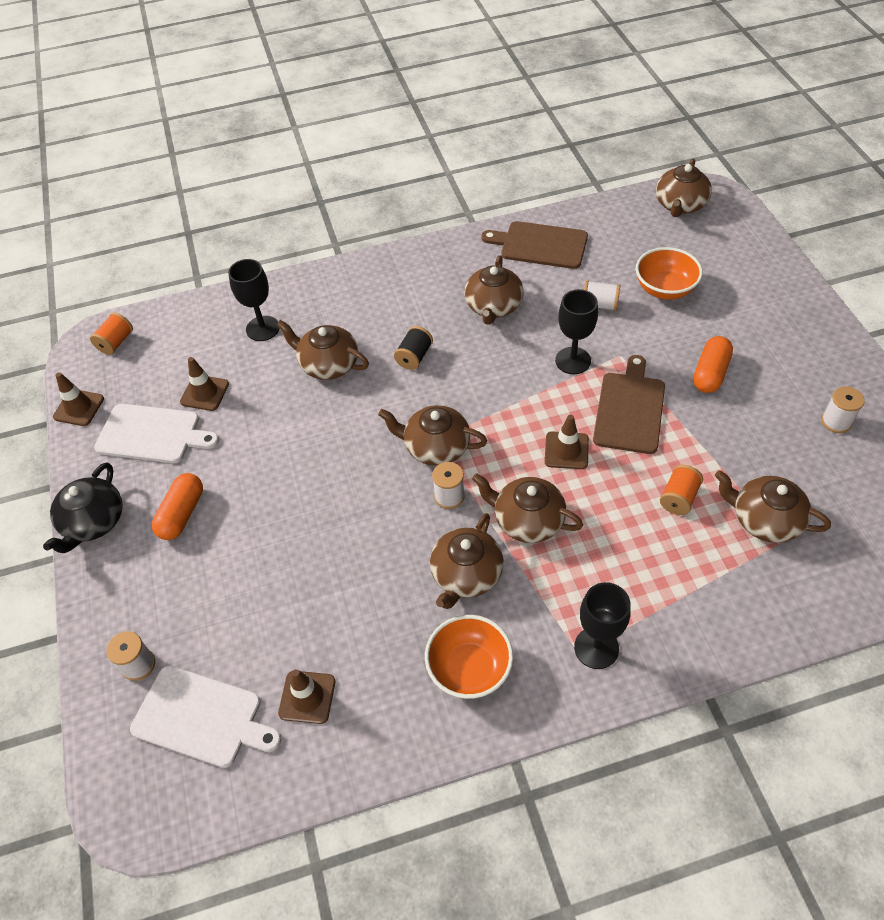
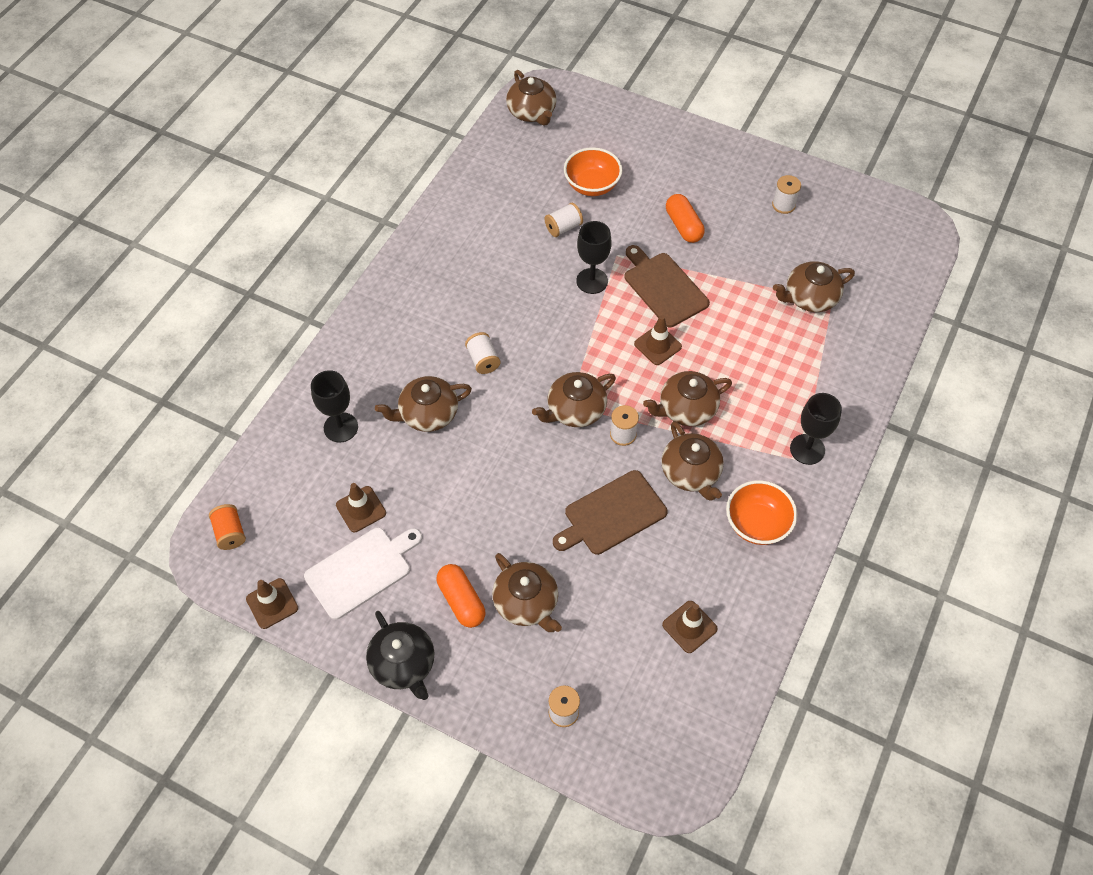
camera: 50 degrees left, 5 degrees up
white cutting board [130,665,281,768] -> none
black spool [394,326,433,370] -> white spool [465,332,500,374]
brown teapot [464,255,524,325] -> brown teapot moved to [492,553,562,632]
brown cutting board [481,221,588,269] -> brown cutting board moved to [553,470,668,555]
orange spool [660,465,703,515] -> none

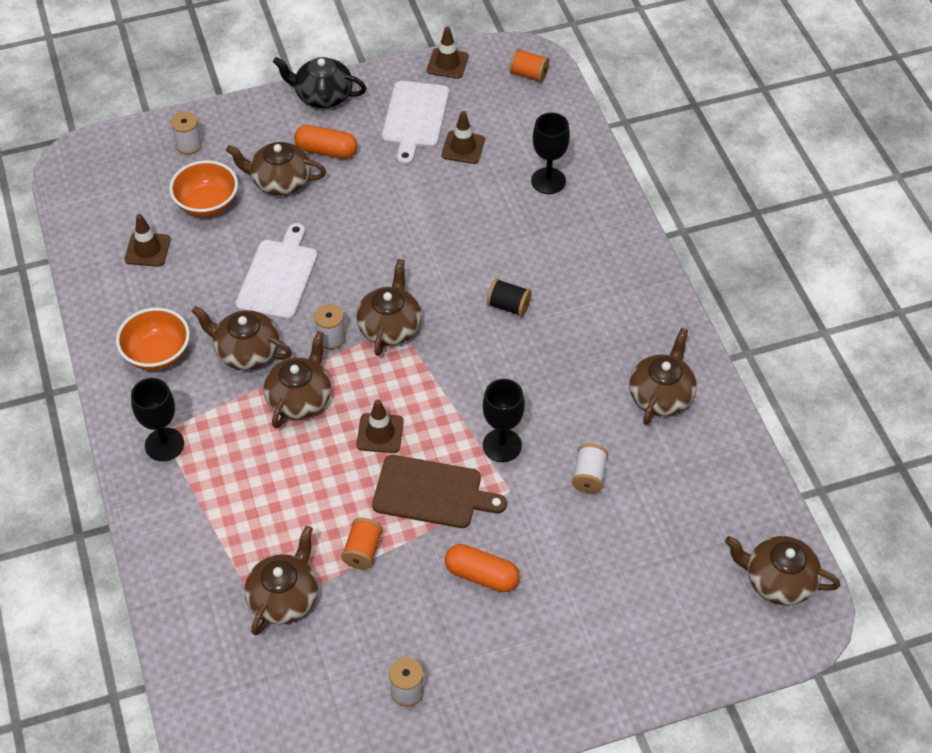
camera: 135 degrees right, 5 degrees down
brown teapot [375,376,472,432] -> brown teapot moved to [629,328,697,425]
white spool [465,332,500,374] -> black spool [487,279,532,317]
brown cutting board [553,470,668,555] -> white cutting board [235,223,318,320]
orange bowl [564,147,622,196] -> orange bowl moved to [169,160,238,217]
none -> orange spool [341,518,383,569]

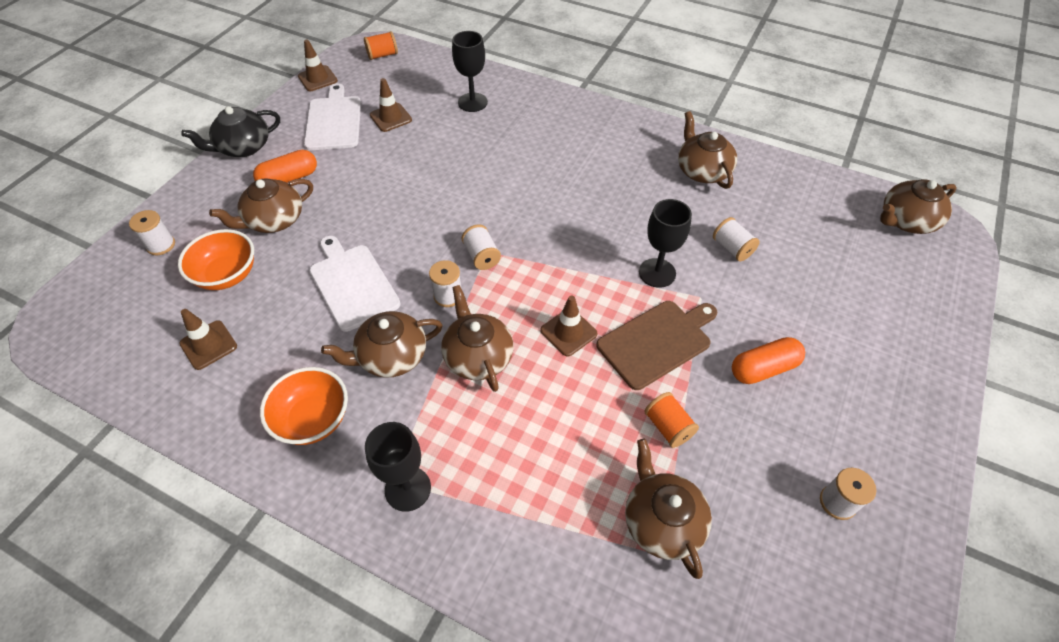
camera: 45 degrees left, 0 degrees up
brown teapot [356,259,422,356] -> white spool [462,224,501,270]
white cutting board [382,81,449,165] -> white cutting board turned 150 degrees counterclockwise [304,83,361,150]
black spool [487,279,532,317] -> none

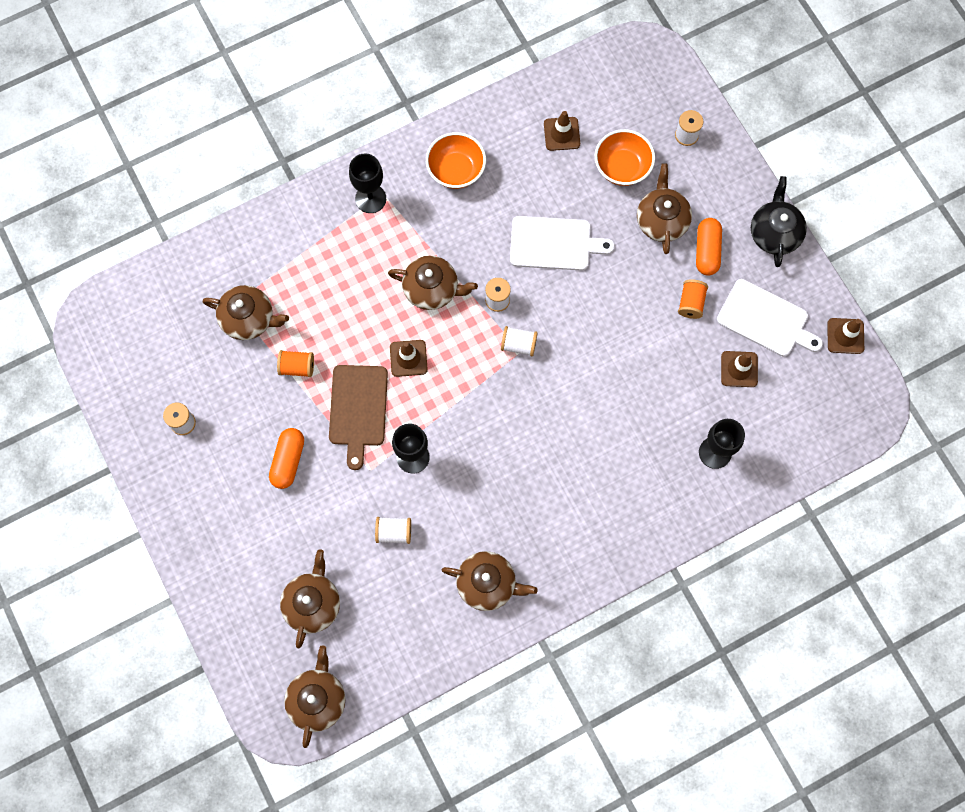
camera: 125 degrees right, 20 degrees up
brown teapot [321,311,443,378] -> brown teapot moved to [280,549,340,649]
orange spool [364,31,398,60] -> orange spool moved to [678,279,708,319]

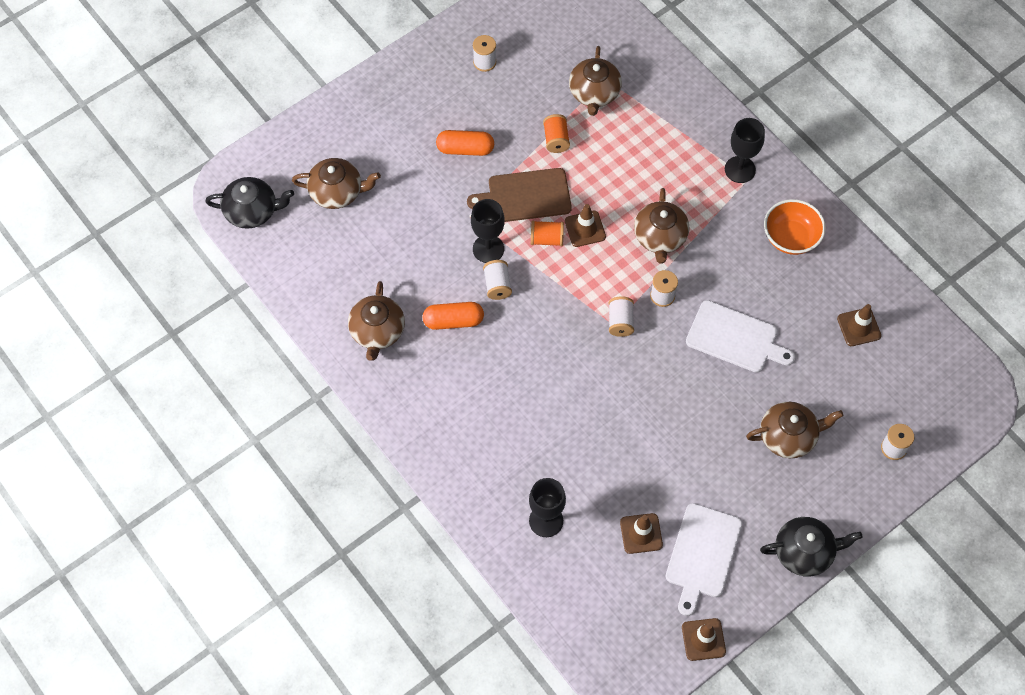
camera: 80 degrees right, 10 degrees down
brown teapot [284,645,345,748] -> black teapot [205,177,294,229]
white spool [375,517,411,544] -> white spool moved to [483,260,512,300]
white cutting board [510,216,615,271] -> white cutting board turned 60 degrees counterclockwise [686,300,795,373]
orange bowl [595,129,655,186] -> none
orange spool [678,279,708,319] -> orange spool moved to [531,221,564,246]
orange capsule [696,218,722,276] -> orange capsule moved to [423,302,484,330]

